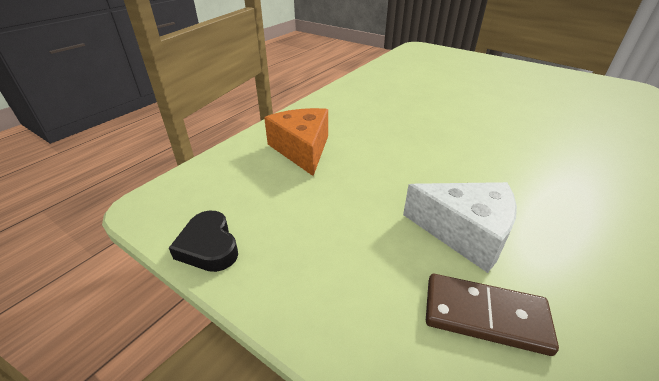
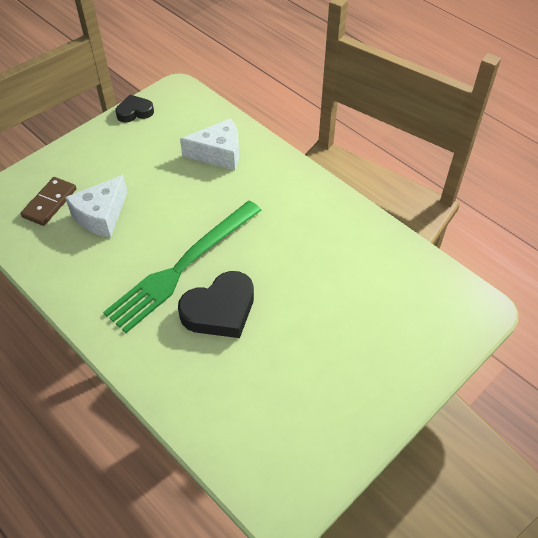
camera: 100 degrees right, 15 degrees up
orange cheese [264,108,328,176] -> white cheese [180,118,239,171]
none -> green fork [103,201,261,333]
none -> black heart [178,271,254,338]

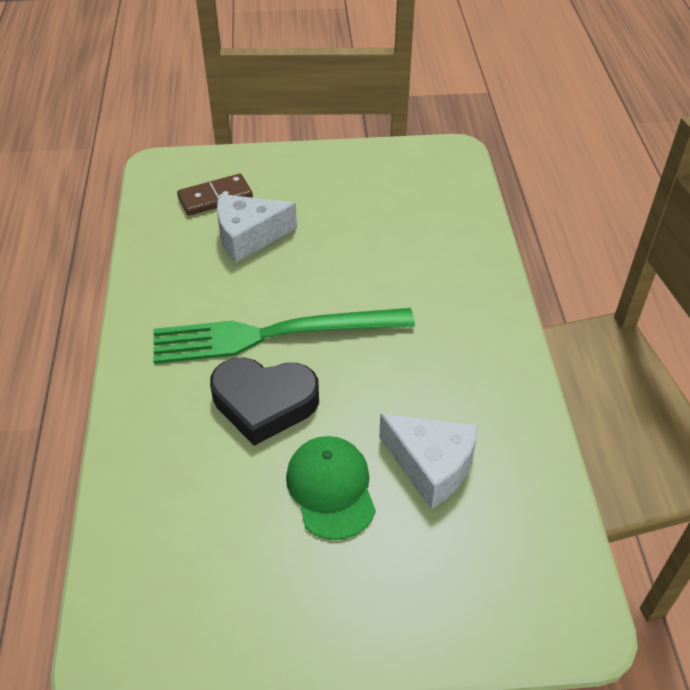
camera: 40 degrees right, 5 degrees down
black heart [115,95,154,123] -> none
white cheese [180,118,239,171] -> white cheese moved to [379,414,479,509]
none -> green cap [286,436,376,540]

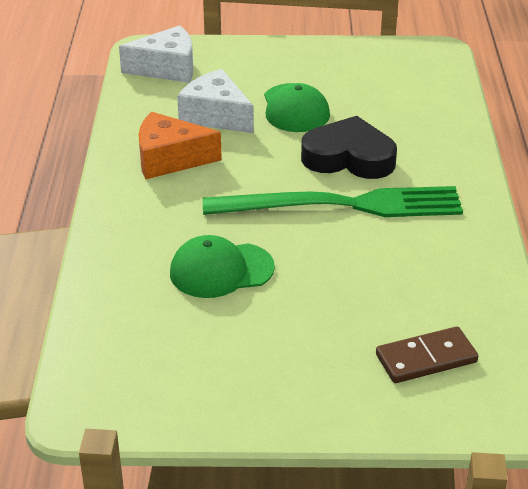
camera: 175 degrees left, 10 degrees down
white cheese [217,194,297,263] -> white cheese moved to [119,25,193,83]
none -> orange cheese [139,112,222,179]
none -> green cap [170,235,275,298]

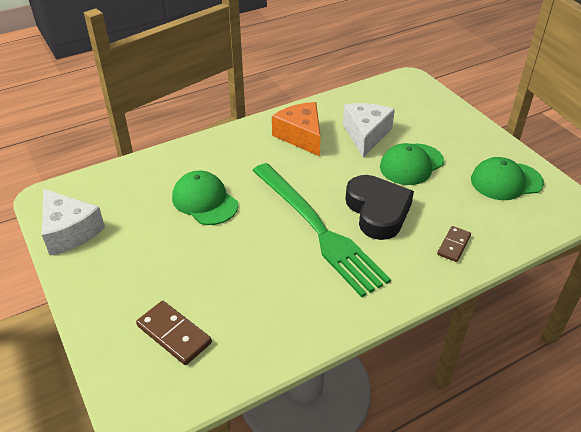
camera: 60 degrees right, 5 degrees up
white cheese [119,25,193,83] -> white cheese moved to [42,189,105,256]
none -> brown domino [437,226,471,262]
none -> green cap [471,157,544,200]

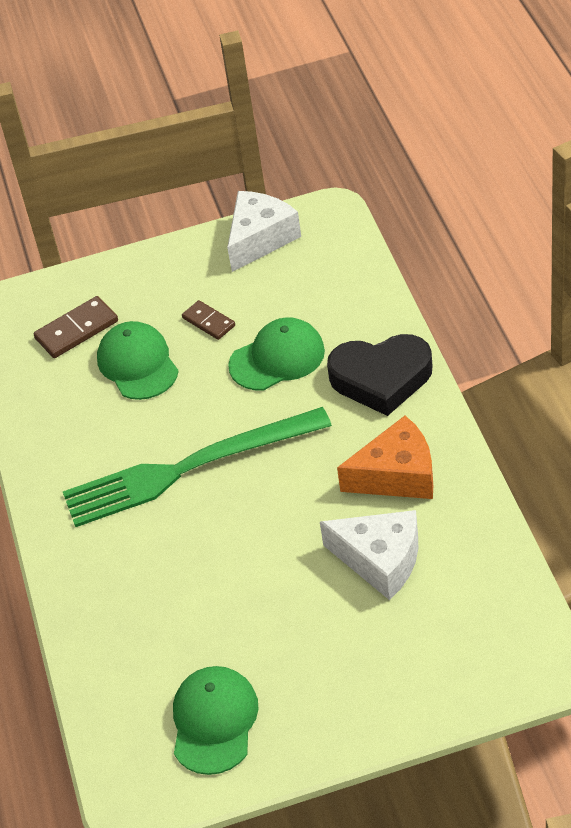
camera: 110 degrees right, 5 degrees up
white cheese [42,189,105,256] -> white cheese turned 150 degrees clockwise [227,191,301,272]
black heart [345,175,414,240] -> black heart moved to [327,334,433,416]
green cap [380,143,444,185] -> green cap moved to [97,321,179,400]
brown domino [437,226,471,262] -> brown domino moved to [182,300,235,340]

